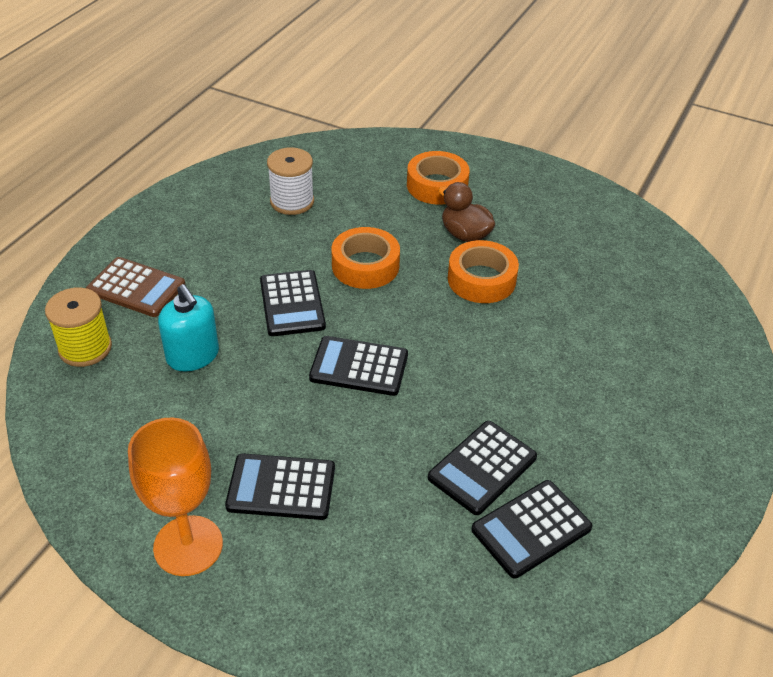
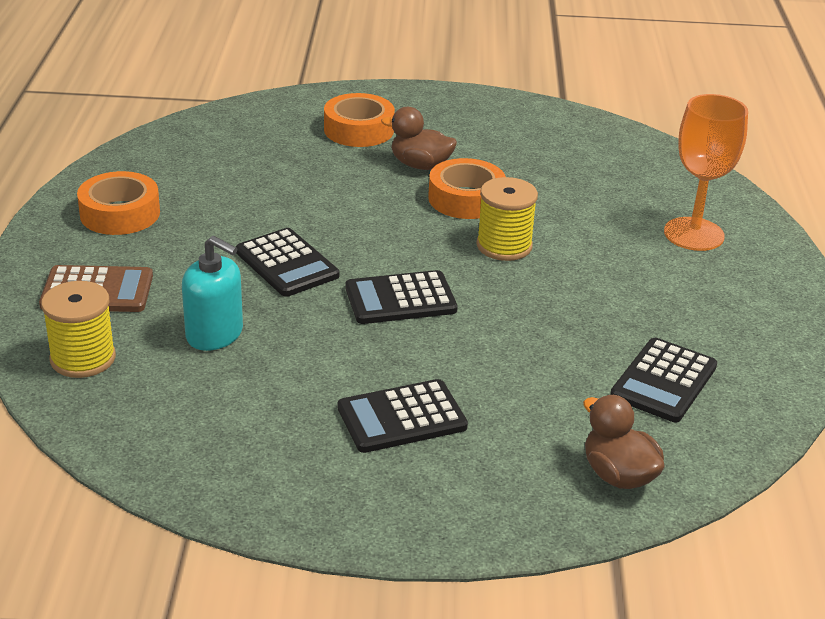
camera: 25 degrees left, 10 degrees down
orange goblet [128,418,223,576] -> orange goblet moved to [664,94,748,251]
white spool [267,147,314,215] -> none
orange tape [332,227,400,289] -> orange tape moved to [77,171,160,235]
black calculator [428,421,537,515] -> none
none -> yellow spool [476,177,538,261]
none -> brown duck [583,395,665,489]

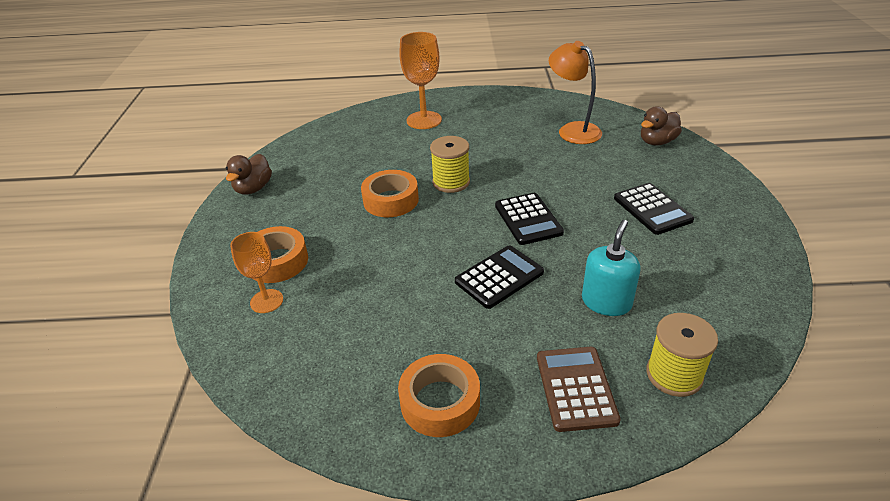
camera: 90 degrees left, 5 degrees up
brown duck [381,107,457,170] -> brown duck moved to [226,154,272,195]
black calculator [610,338,717,422] -> orange lamp [549,41,602,144]
none -> orange goblet [230,232,283,313]

